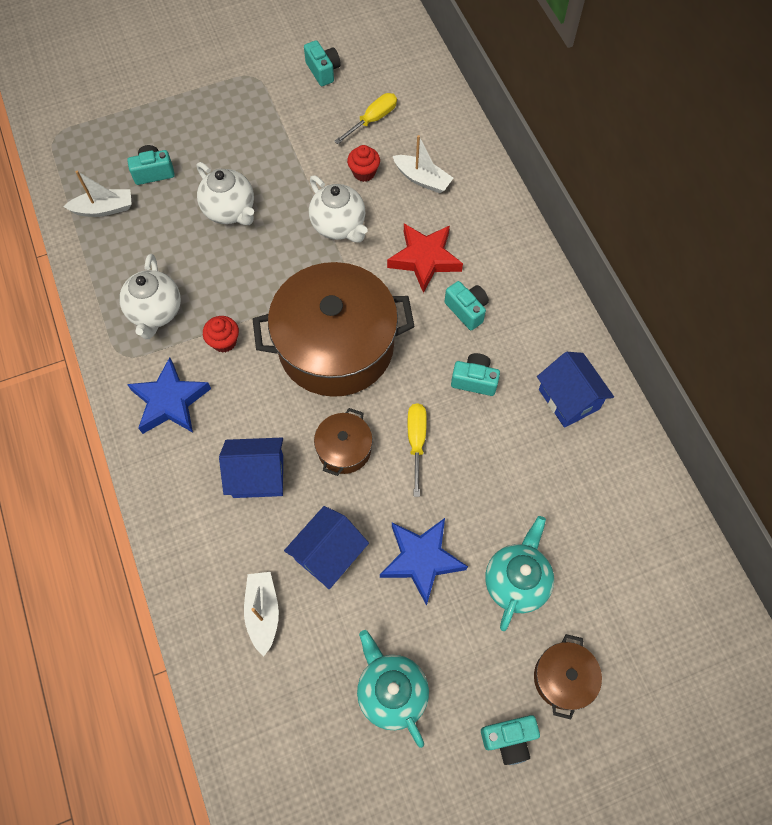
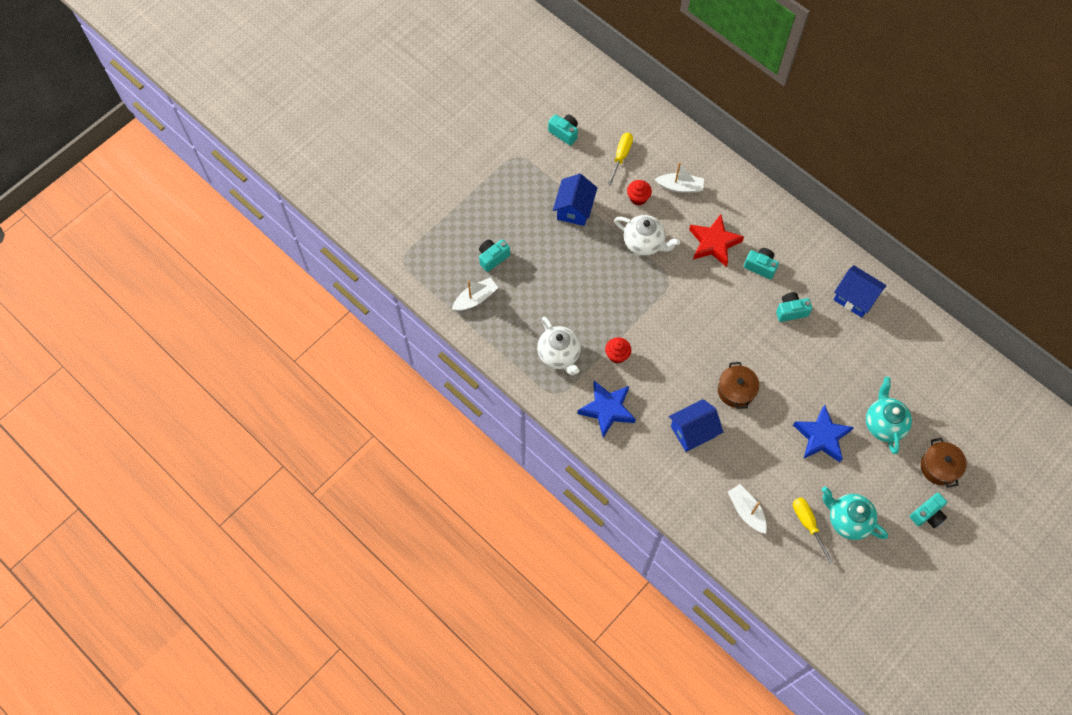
camera: 25 degrees left, 0 degrees up
white teapot [197,162,254,225] -> none
brown pot [253,262,415,397] -> none
blue house [284,506,369,589] -> blue house moved to [553,174,597,226]
yellow screwdriver [408,403,427,497] -> yellow screwdriver moved to [793,497,834,564]

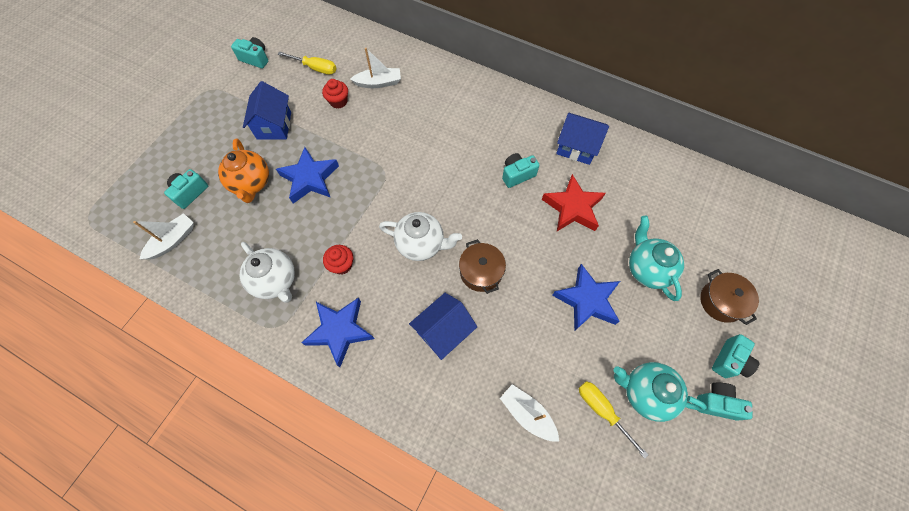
camera: 15 degrees left, 0 degrees up
yellow screwdriver [608,133,633,185] -> yellow screwdriver turned 105 degrees clockwise [278,52,336,75]
white teapot [614,215,680,256] -> white teapot moved to [379,212,462,261]
red star [689,214,744,267] -> red star moved to [542,174,605,231]
turquoise camera [744,248,779,279] -> turquoise camera moved to [697,382,753,421]
none -> orange teapot [218,139,269,203]
none -> blue star [276,147,339,204]

